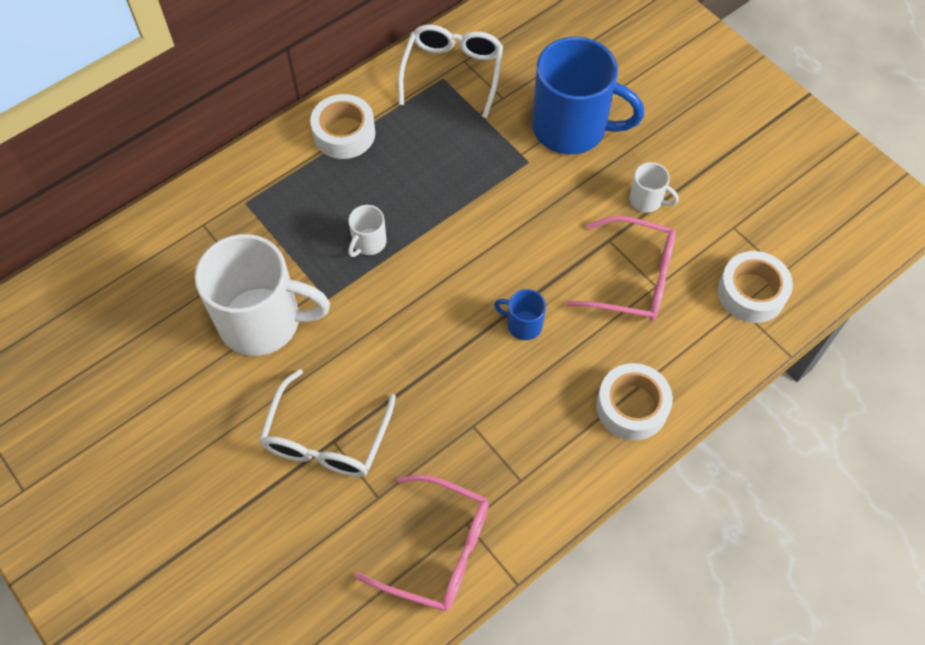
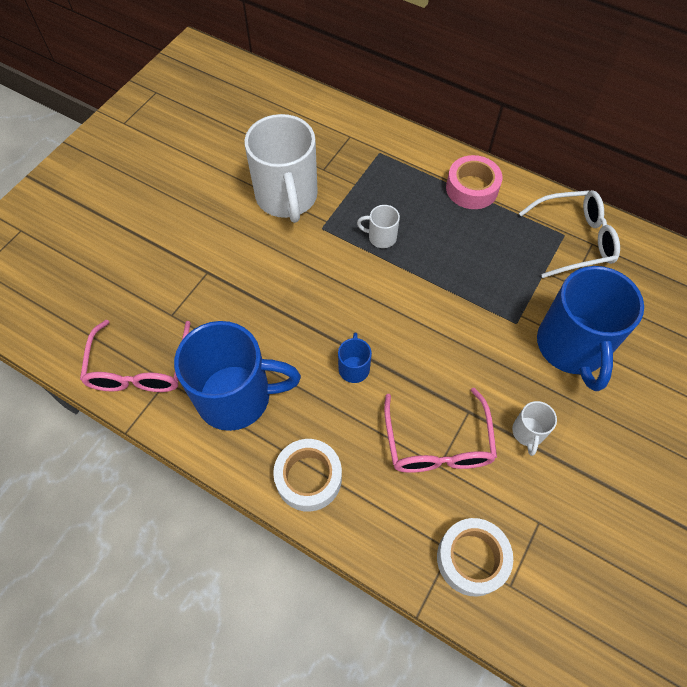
camera: 70 degrees right, 0 degrees up
white glasses [259,369,396,477] -> none
white tape [310,94,375,159] -> pink tape [446,155,502,209]
none -> blue mug [174,321,301,431]

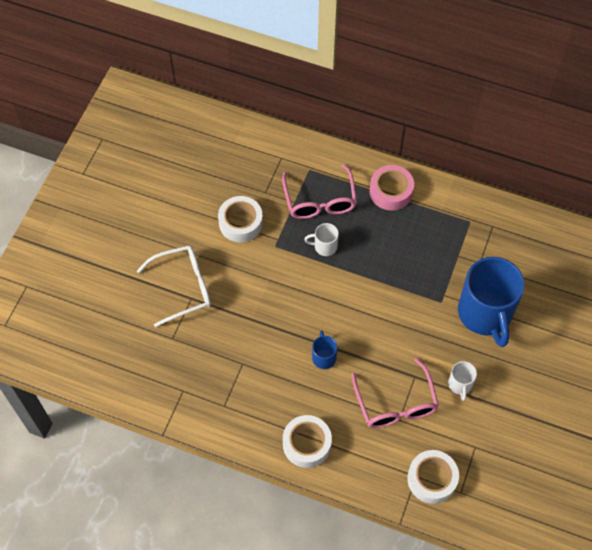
camera: 10 degrees left, 0 degrees up
pink glasses [80,320,190,392] -> pink glasses moved to [282,164,357,219]
blue mug [174,321,301,431] -> none
white mug [244,114,318,223] -> white tape [218,196,263,242]
white glasses [519,190,620,278] -> white glasses moved to [137,246,211,327]

